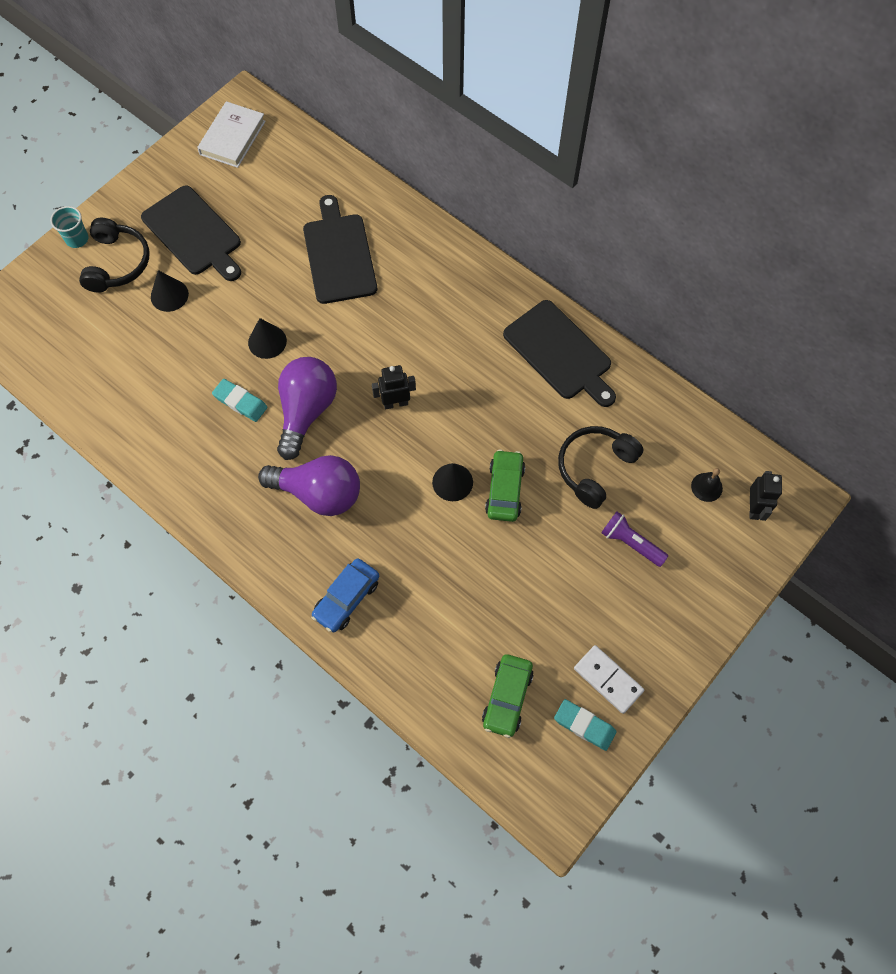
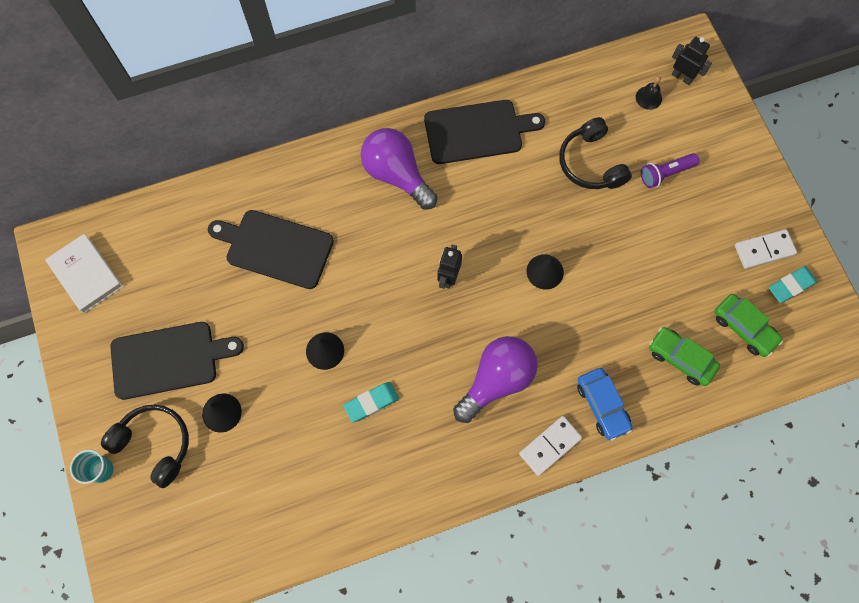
camera: 60 degrees left, 5 degrees up
purple light bulb [277,357,337,460] -> purple light bulb moved to [361,128,437,210]
green car [485,449,525,522] -> green car moved to [649,327,720,386]
none -> white domino [519,416,582,476]

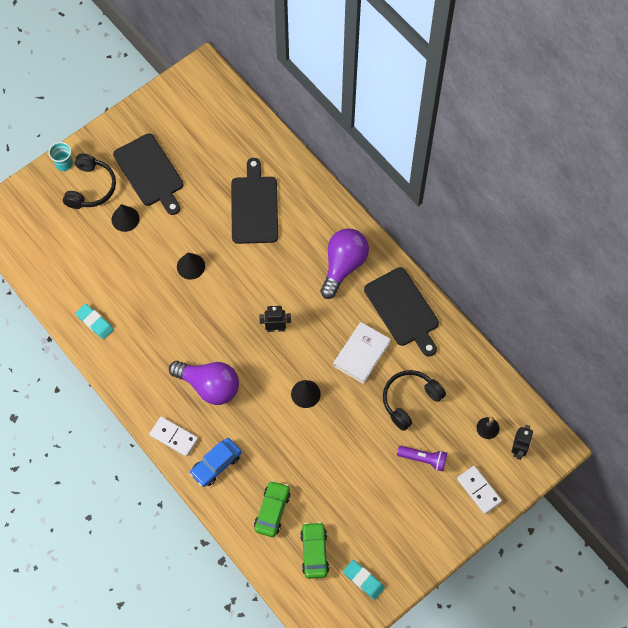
camera: 70 degrees right, 5 degrees down
white book [45,234,123,313] -> white book moved to [333,322,391,384]
turquoise eraser [343,382,399,422] -> turquoise eraser moved to [75,304,114,339]
purple flashlight [641,153,699,188] -> purple flashlight turned 150 degrees clockwise [397,446,447,472]
green car [714,294,783,357] -> green car turned 150 degrees clockwise [300,522,329,579]
white domino [735,229,797,269] -> white domino moved to [457,466,502,514]

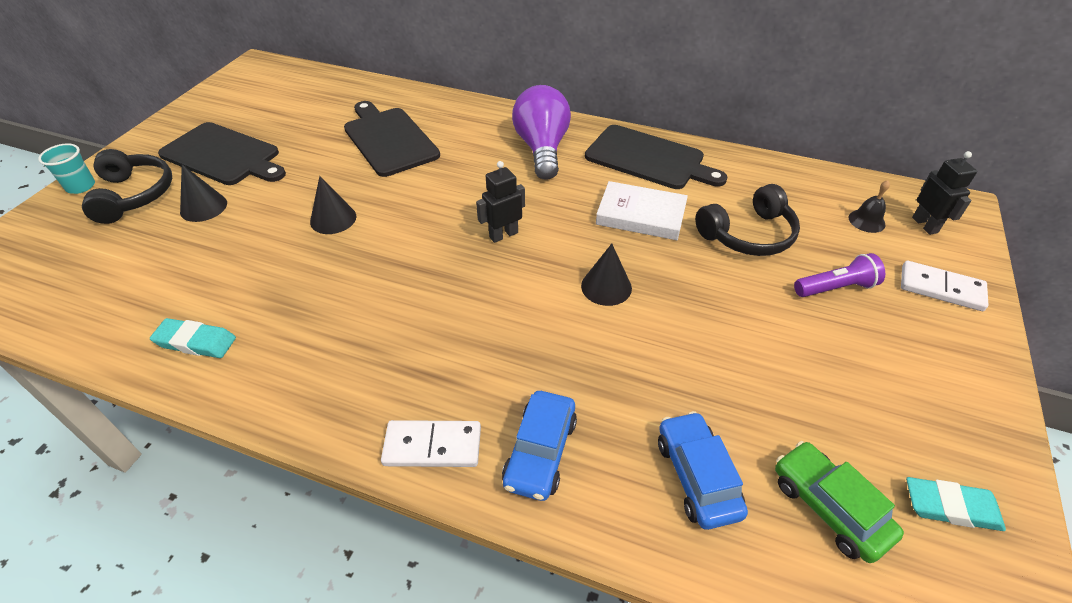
camera: 30 degrees left, 20 degrees down
purple light bulb [169,361,239,405] -> none
green car [254,480,290,537] -> blue car [658,411,748,530]
white book [333,322,391,384] -> white book turned 75 degrees counterclockwise [596,181,688,240]
black headphones [383,370,446,431] -> black headphones turned 135 degrees counterclockwise [695,184,800,256]

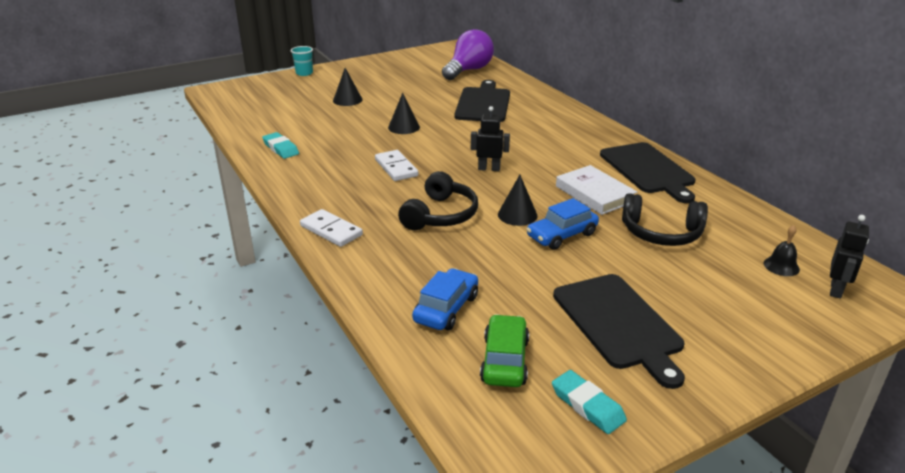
camera: 40 degrees right, 15 degrees down
black headphones [82,149,172,224] -> black headphones moved to [398,171,478,230]
black cutting board [158,122,286,185] -> black cutting board moved to [553,274,685,389]
blue car [502,391,577,501] -> blue car moved to [526,198,599,250]
purple light bulb [512,85,571,180] -> purple light bulb moved to [442,29,494,80]
purple flashlight [794,253,885,297] -> none
white domino [901,261,988,311] -> white domino moved to [375,150,419,181]

